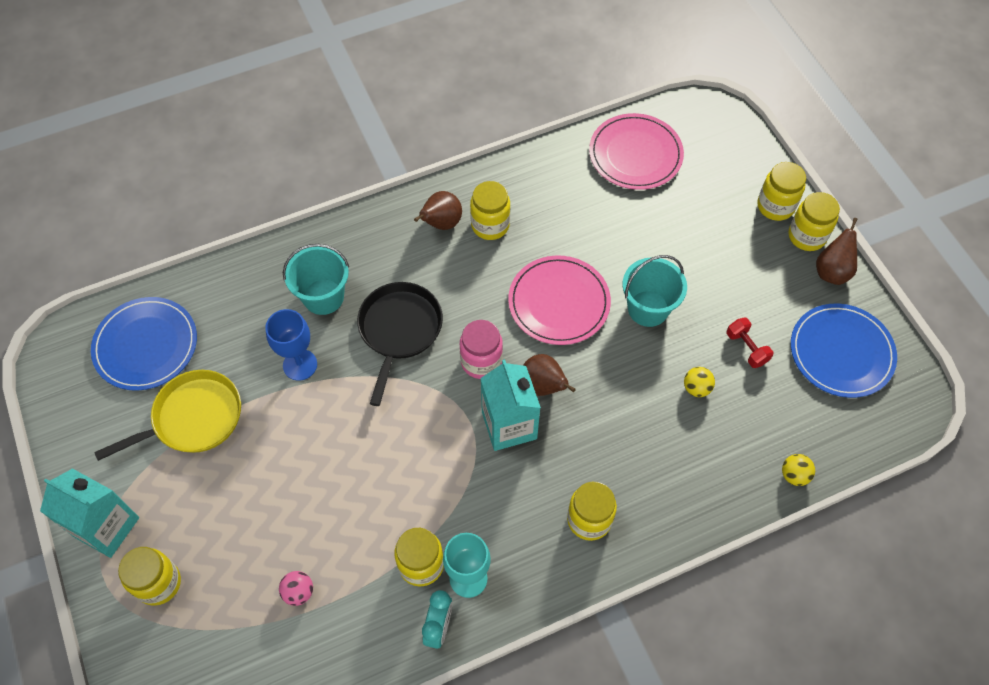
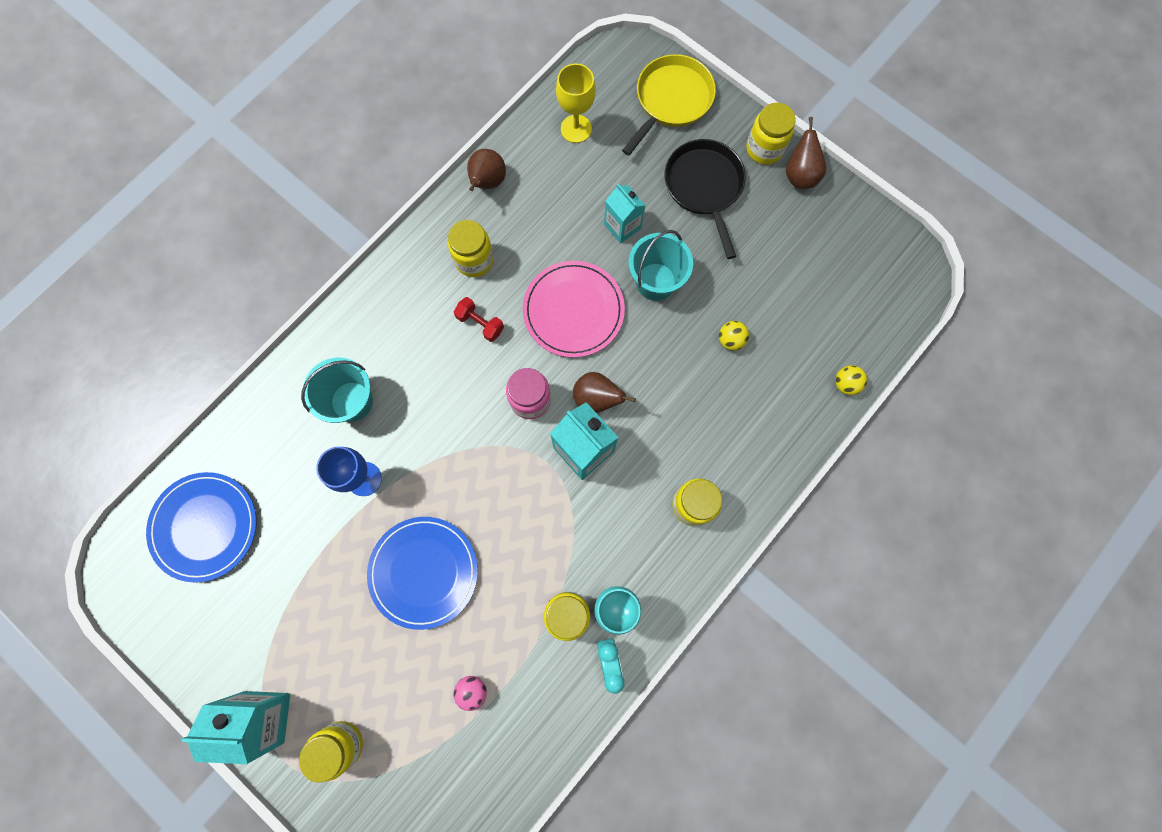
camera: 25 degrees left, 15 degrees up
yellow pan [94,370,241,461] -> yellow pan moved to [622,54,716,156]
black pan [357,282,443,406] -> black pan moved to [665,139,746,259]
brown pear [414,191,462,230] -> brown pear moved to [467,149,506,191]
pink plate [589,113,684,190] -> yellow goblet [556,63,596,143]
red dumbbell [726,318,773,368] -> red dumbbell moved to [454,297,504,342]
yellow jar [757,162,806,221] -> none
blue plate [791,304,897,398] -> blue plate moved to [367,517,478,630]
none -> turquoise carton [604,184,646,244]

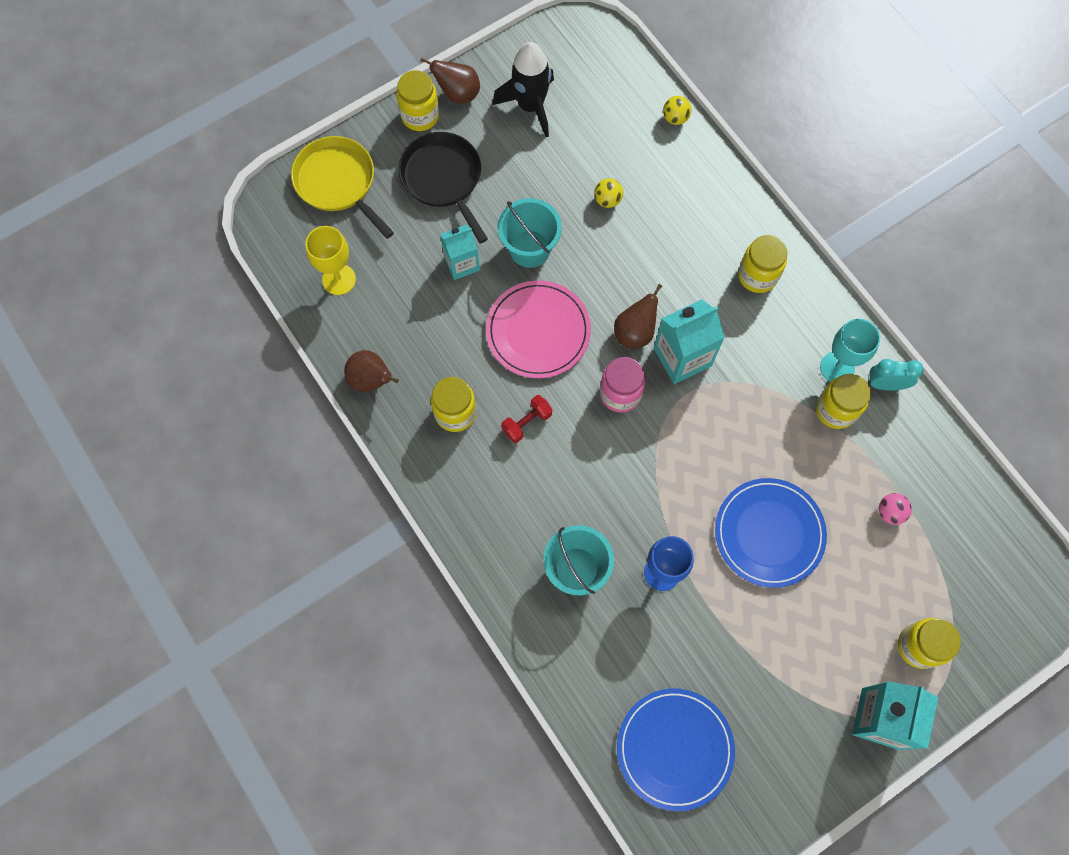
camera: 75 degrees left, 5 degrees down
black pan [665,139,746,259] -> black pan turned 60 degrees clockwise [399,132,488,243]
none -> black rocket [492,42,554,137]

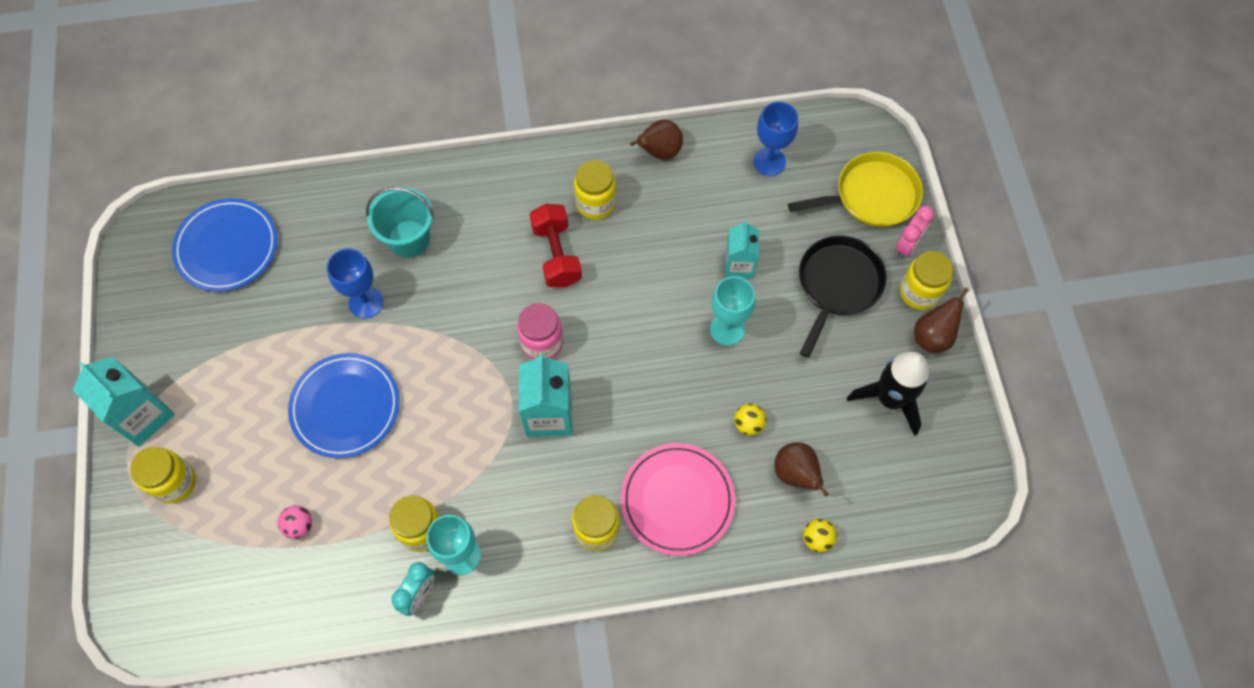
camera: 115 degrees right, 5 degrees down
yellow goblet [305,226,356,295] -> blue goblet [753,101,798,176]
black pan [399,132,488,243] -> black pan turned 60 degrees counterclockwise [799,235,887,358]
pink plate [486,281,591,378] -> pink plate moved to [621,443,735,556]
turquoise bucket [498,198,562,268] -> turquoise goblet [710,276,755,346]
red dumbbell [501,395,552,443] -> red dumbbell [529,204,582,288], size x1.61
brown pear [614,284,662,349] -> brown pear moved to [775,442,829,496]
none -> pink clock [895,206,934,258]

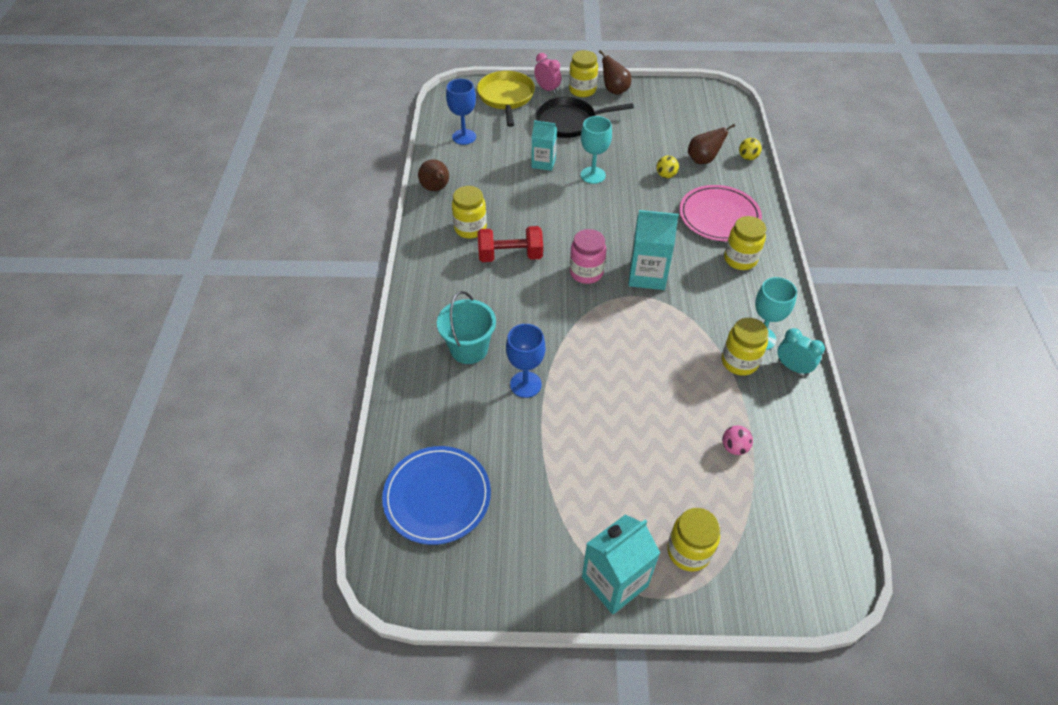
camera: 80 degrees left, 15 degrees down
blue plate [288,353,400,458] -> none
black pan [799,235,887,358] -> black pan turned 45 degrees counterclockwise [536,97,634,138]
black rocket [847,352,929,436] -> none

